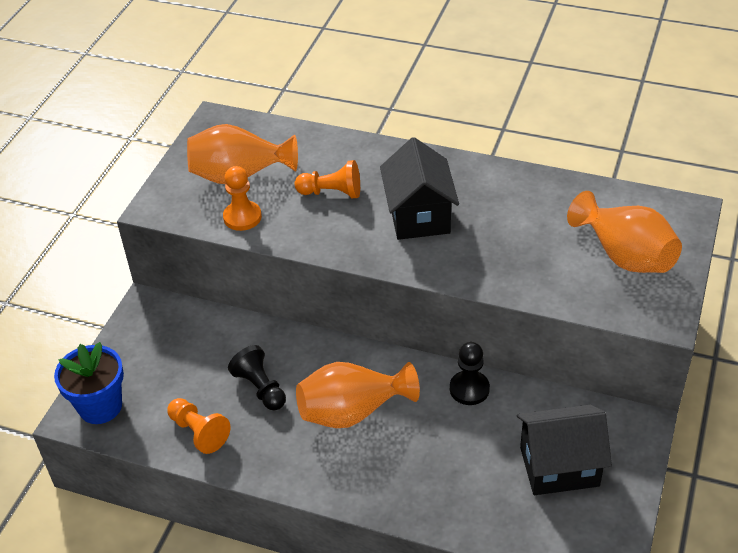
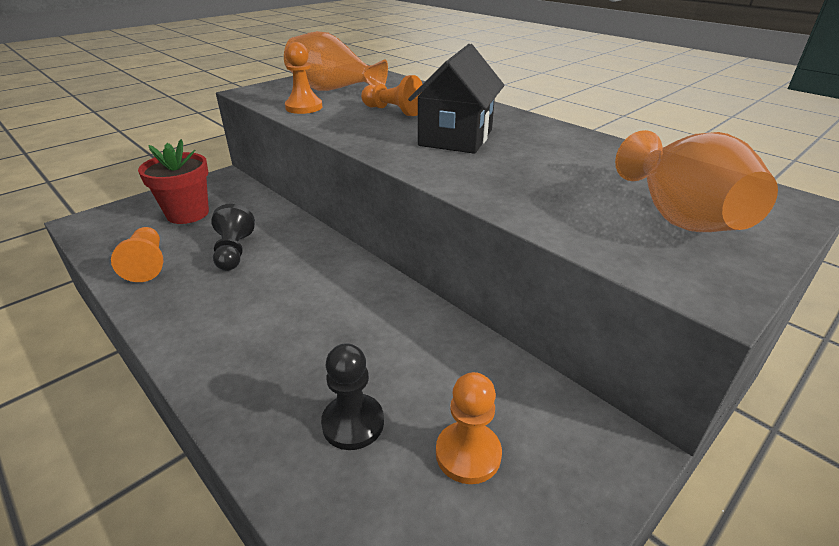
camera: 25 degrees right, 10 degrees down
blue flower pot [54,342,124,424] -> none
orange vase [296,362,420,428] -> none
black pawn [450,342,490,405] -> black pawn moved to [321,343,384,450]
black house [517,405,612,495] -> orange pawn [436,372,502,484]
none -> red flower pot [138,139,209,224]

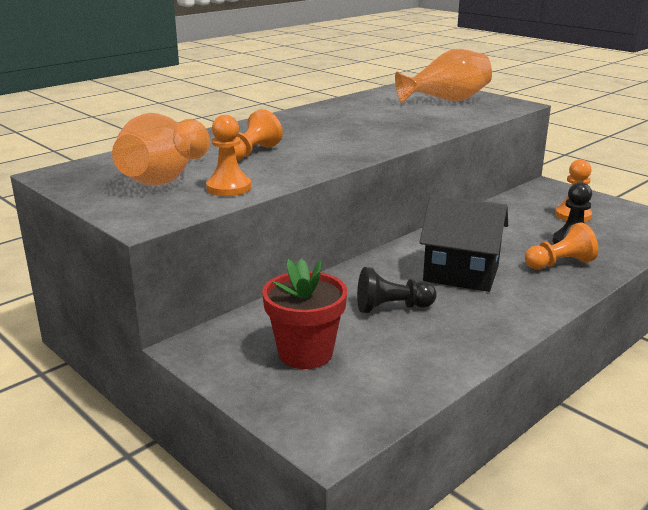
camera: 90 degrees left, 10 degrees down
orange pawn [111,227,163,282] -> orange pawn moved to [525,222,598,270]
black house [408,44,504,154] -> black house moved to [419,195,508,292]

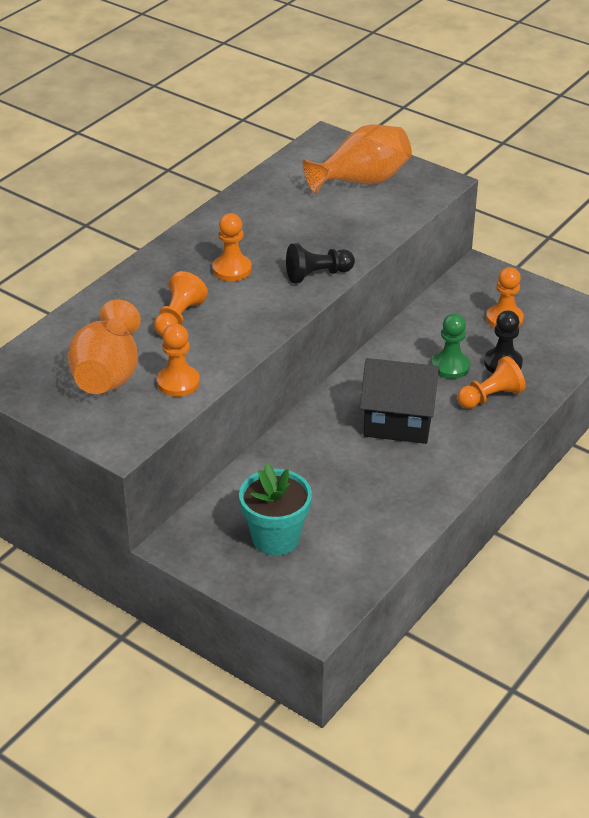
camera: 10 degrees left, 15 degrees up
red flower pot [262,259,347,369] -> turquoise flower pot [239,463,312,556]
black pawn [357,267,437,313] -> black pawn moved to [286,243,355,283]
none -> orange pawn [213,213,252,281]
none -> green pawn [432,313,470,379]

